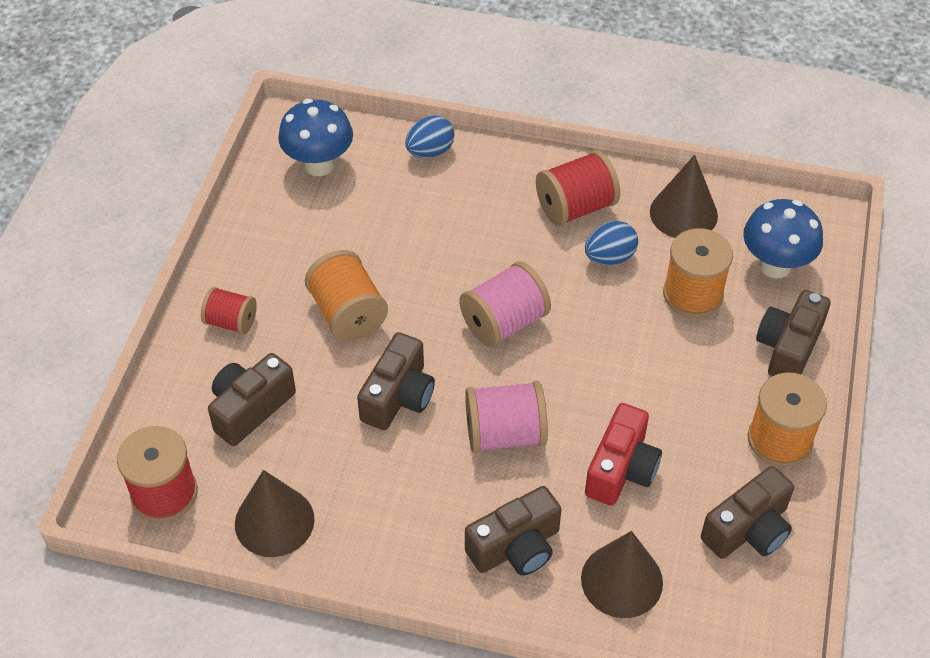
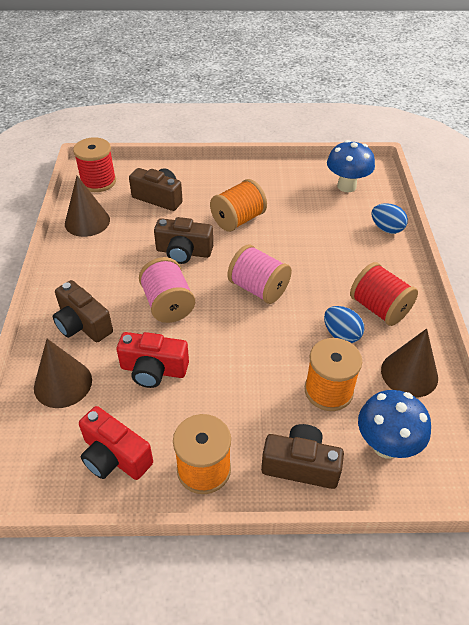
camera: 75 degrees right, 5 degrees down
red spool [201,287,257,334] -> none
brown camera [701,466,794,559] -> red camera [79,406,153,480]

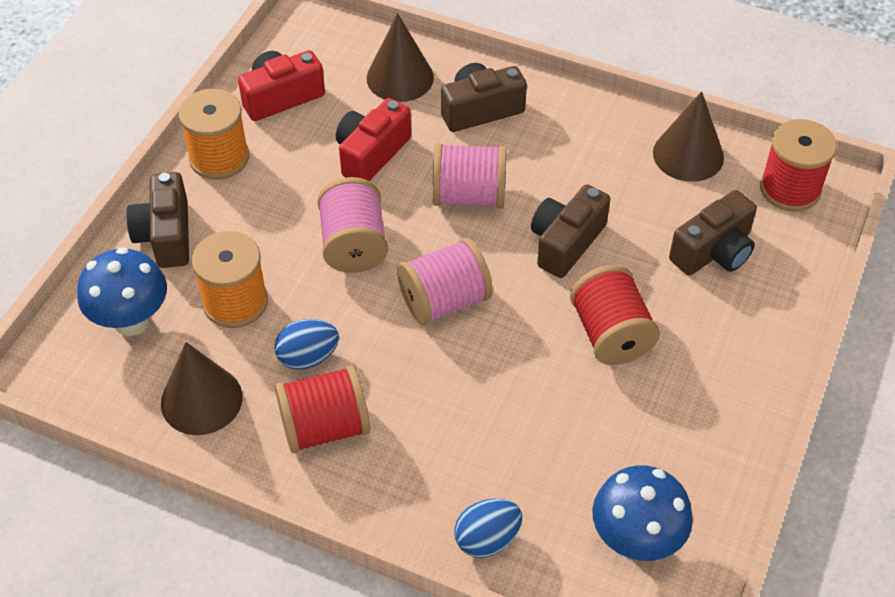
camera: 115 degrees right, 5 degrees up
orange spool [210,179,267,232] -> red spool [570,265,660,365]
brown camera [261,424,344,489] -> brown camera turned 135 degrees clockwise [126,172,189,268]
none -> pink spool [317,177,388,273]

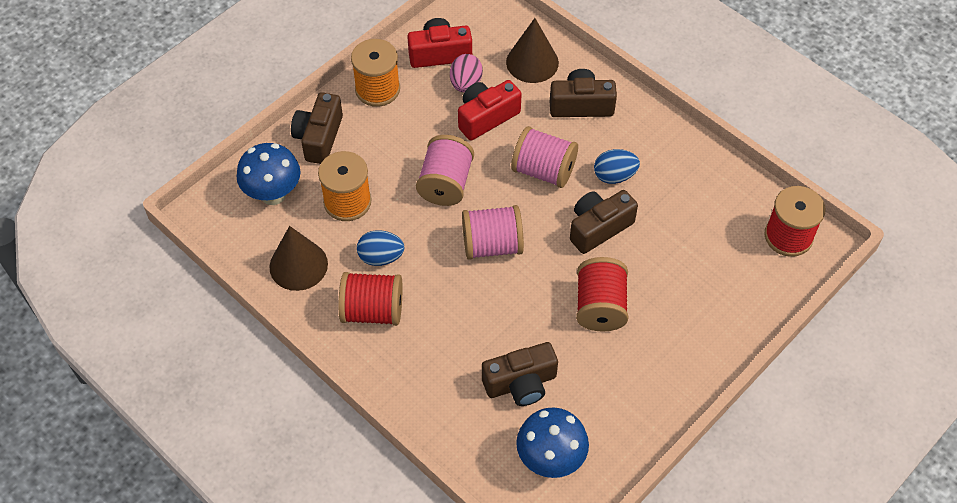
camera: 20 degrees right, 5 degrees up
blue egg [454,499,522,558] -> blue egg moved to [594,149,640,184]
brown cone [653,91,724,182] -> none
brown camera [669,190,757,275] -> brown camera moved to [482,342,558,406]
none -> pink egg [450,54,483,92]

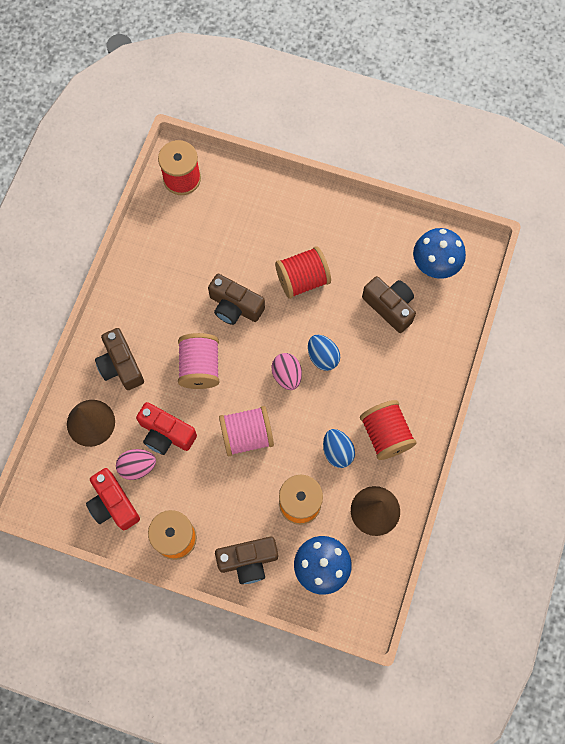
camera: 115 degrees left, 15 degrees up
pink spool [462,205,524,260] -> pink egg [271,353,302,390]
blue egg [594,149,640,184] -> blue egg moved to [308,335,340,371]

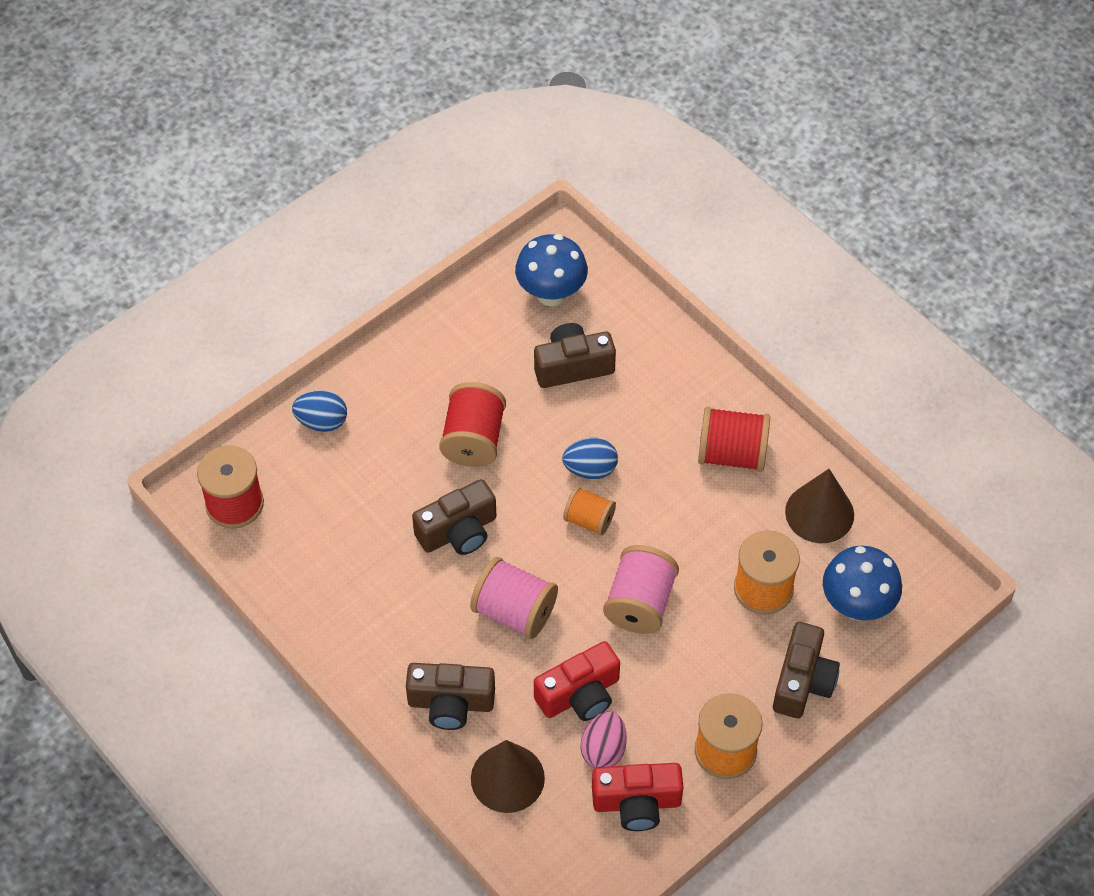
camera: 60 degrees left, 15 degrees down
pink egg [271,353,302,390] -> orange spool [563,487,616,536]
blue egg [323,429,355,468] -> blue egg moved to [292,391,347,432]

